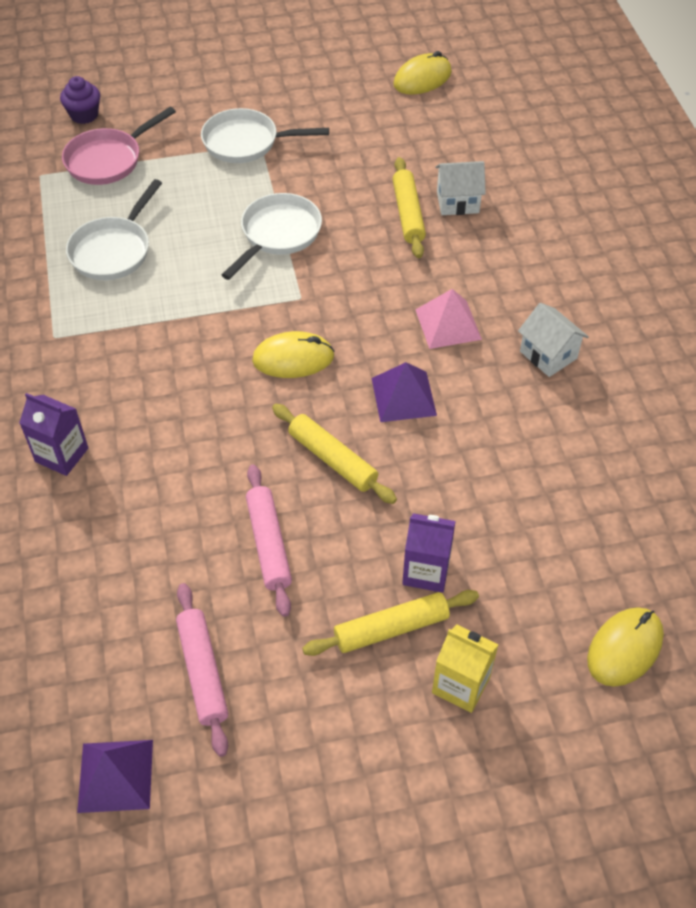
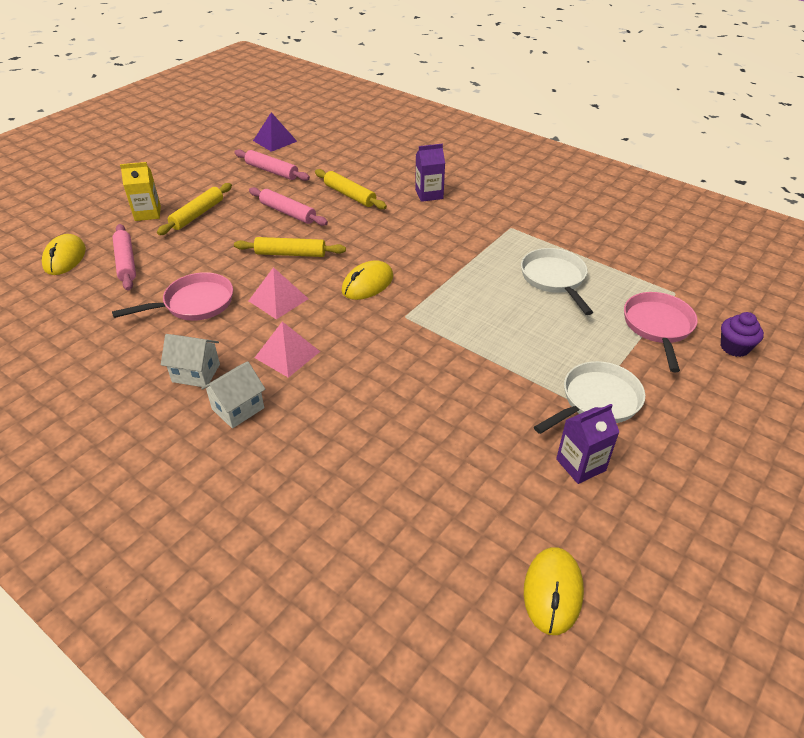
camera: 140 degrees right, 10 degrees down
white pan [222,193,322,280] -> none
purple pyramid [371,362,437,422] -> pink pyramid [249,267,309,320]
yellow rolling pin [393,157,426,258] -> yellow rolling pin moved to [315,169,387,210]
purple carton [402,513,456,593] -> purple carton moved to [556,404,619,484]
white house [435,161,486,215] -> white house moved to [201,361,265,428]
none -> pink rolling pin [112,224,136,291]
none -> pink pan [112,272,233,321]

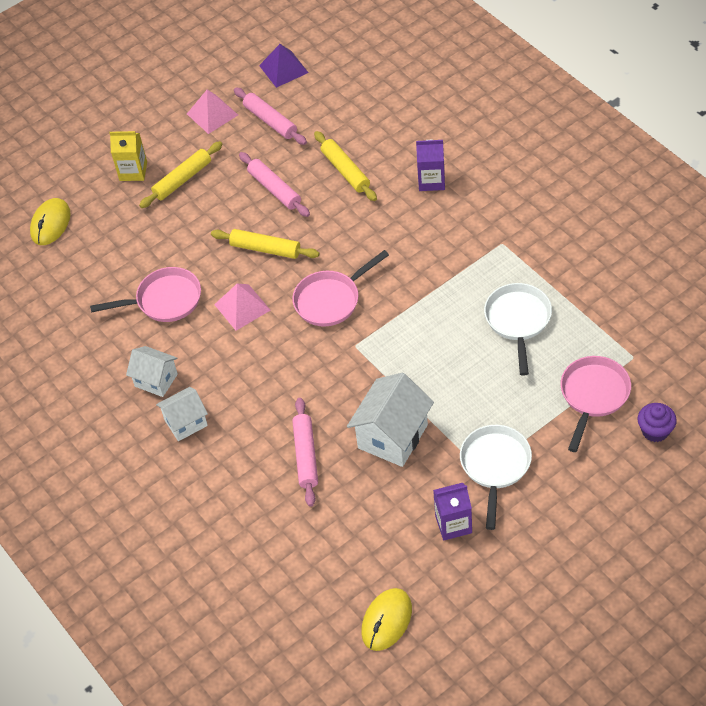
camera: 20 degrees right, 10 degrees up
pink rolling pin [112,224,136,291] -> pink rolling pin moved to [292,398,318,507]
pink pyramid [255,322,320,378] -> pink pyramid moved to [187,90,238,134]
yellow mouse [342,260,393,300] -> pink pan [292,250,389,327]
white pan [534,361,645,434] -> white pan turned 60 degrees counterclockwise [460,425,532,530]
none -> white house [347,373,434,467]

